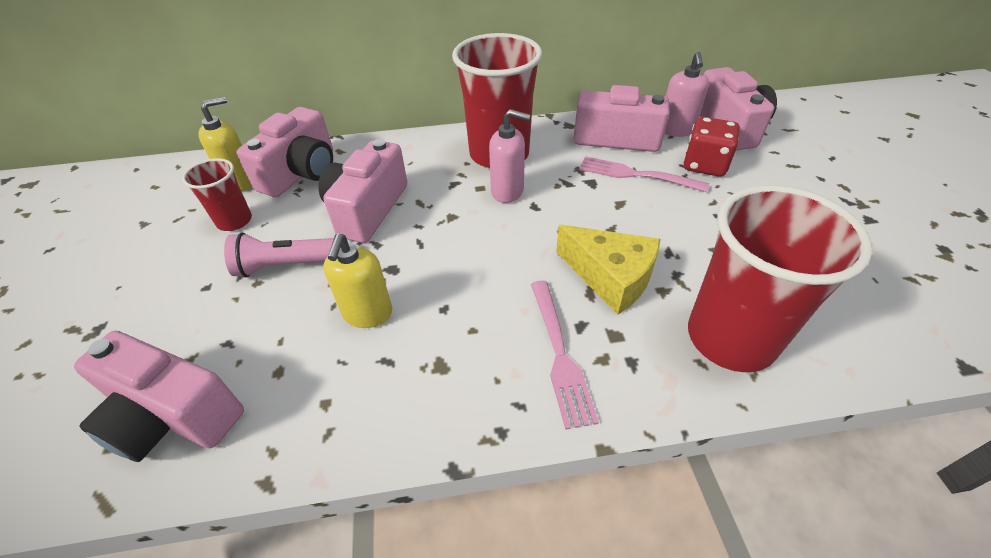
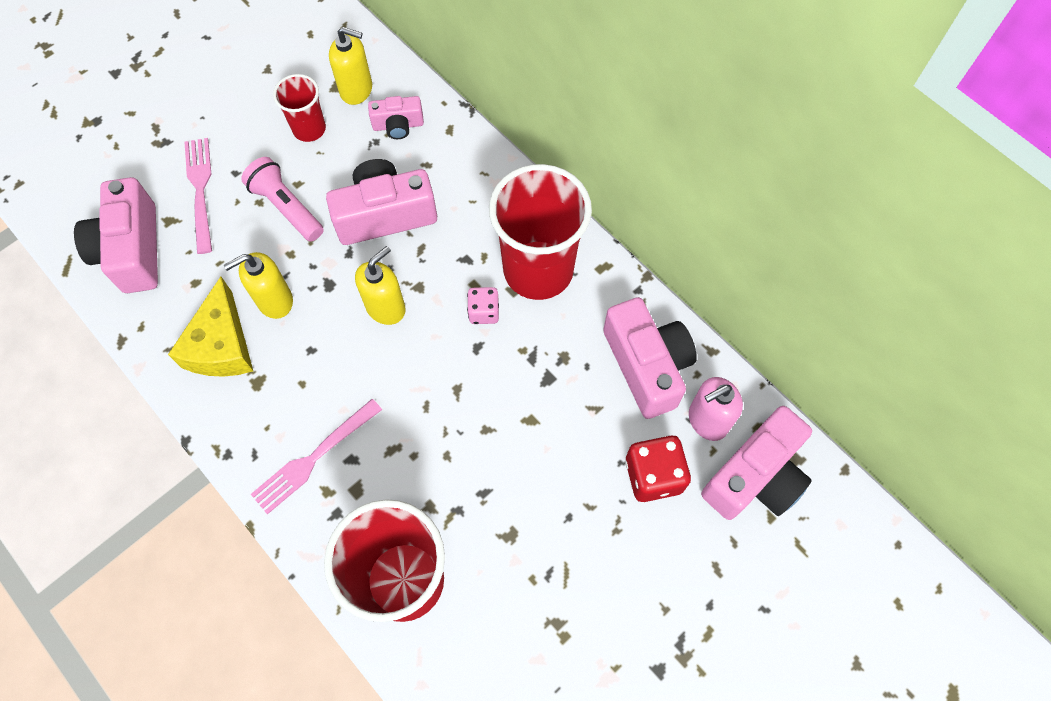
camera: 55 degrees right, 20 degrees up
pink camera [236,107,333,197] -> pink camera [368,96,424,139], size x0.54
pink soap dispenser [489,109,531,203] -> pink dice [467,287,499,324]
yellow cheese [556,225,661,315] -> yellow cheese moved to [168,277,253,377]
pink fork [579,156,709,192] -> pink fork moved to [185,138,212,254]
none -> yellow soap dispenser [355,246,406,325]

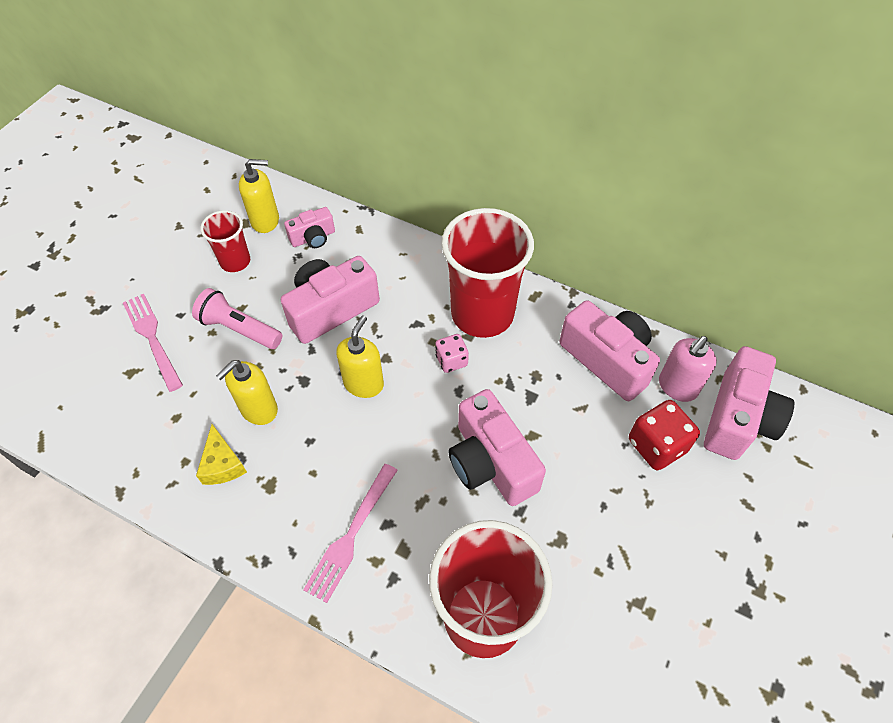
camera: 20 degrees left, 10 degrees down
pink camera [74,177,158,293] -> pink camera moved to [448,389,546,506]
yellow cheese [168,277,253,377] -> yellow cheese [196,424,247,485], size x0.62

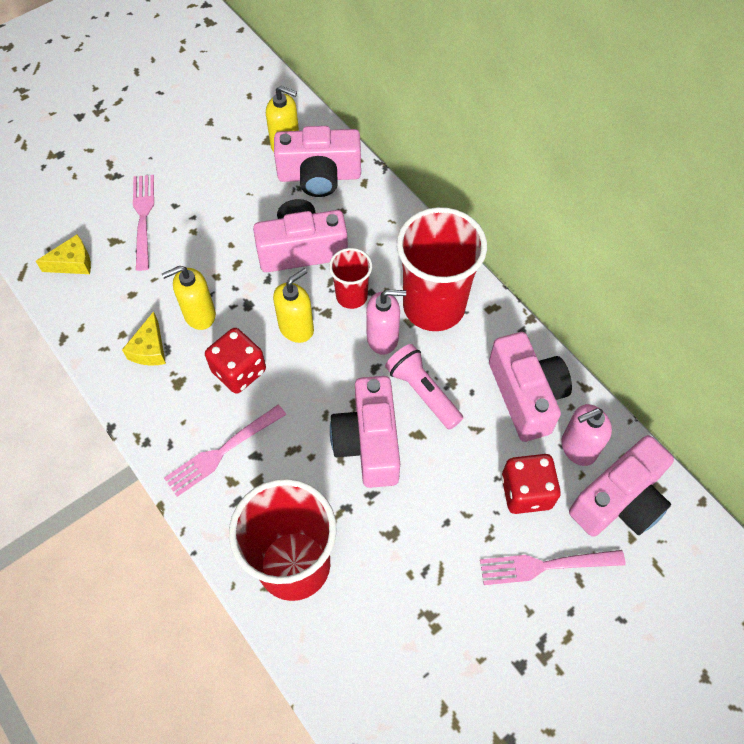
camera: 25 degrees right, 5 degrees up
pink flashlight [192,288,282,349] -> pink flashlight moved to [385,344,463,430]
red cup [200,210,250,272] -> red cup moved to [329,248,372,309]
pink camera [284,207,335,248] -> pink camera [274,126,361,197], size x1.85
pink dice [435,334,469,373] -> pink soap dispenser [366,290,406,355]
none -> yellow cheese [36,235,91,274]
none -> red dice [205,328,266,394]
none -> pink fork [480,550,626,585]

